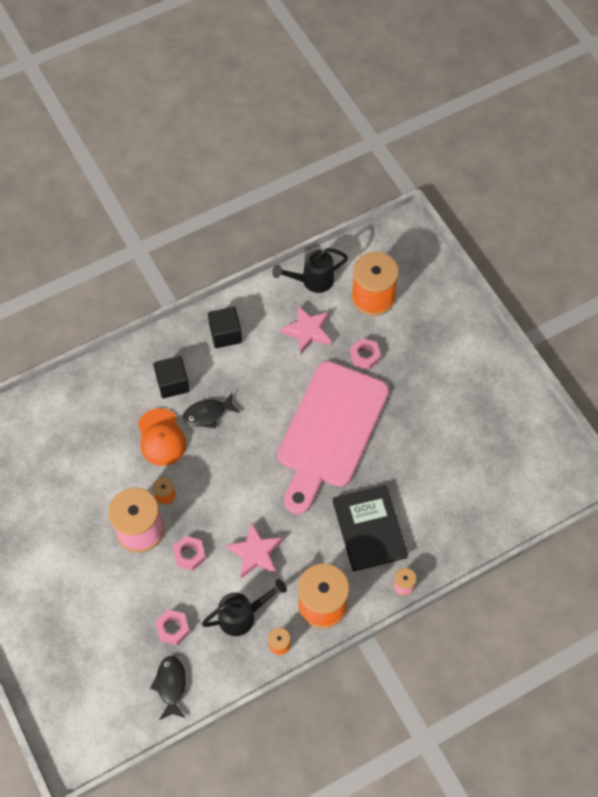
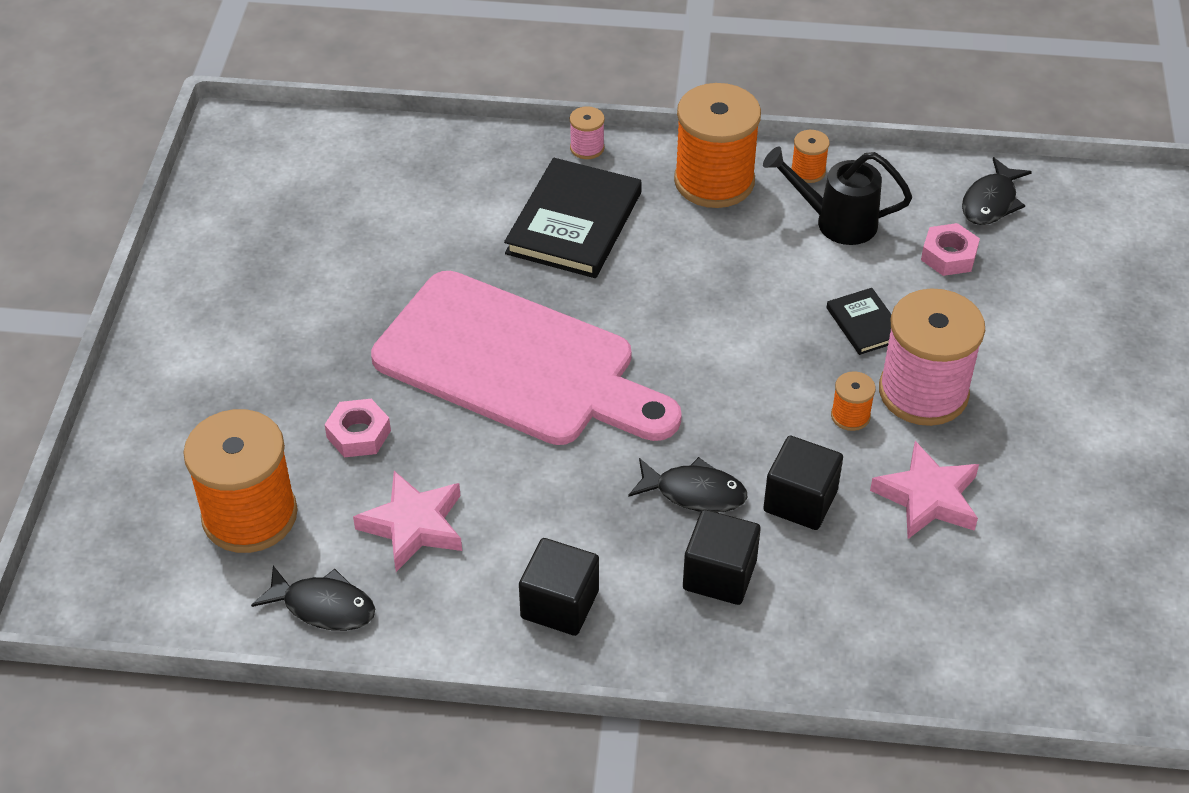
camera: 145 degrees left, 15 degrees down
orange cap [138,408,186,466] -> black cube [763,436,843,530]
pink nut [173,536,206,571] -> black book [826,288,892,355]
pink star [226,522,283,579] -> pink star moved to [870,441,979,539]
black watering can [272,248,348,293] -> black fish [251,566,375,631]
pink cutting board [277,361,389,514] -> pink cutting board turned 60 degrees clockwise [371,271,682,445]

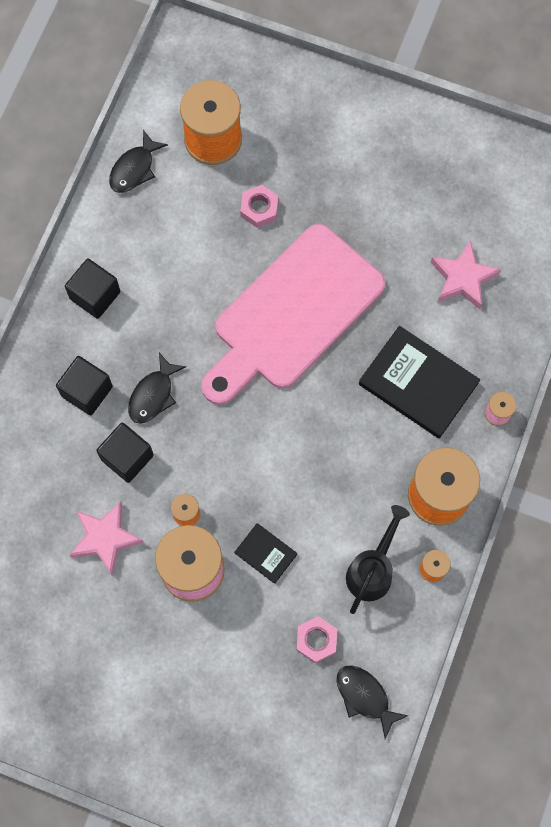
camera: 105 degrees right, 25 degrees up
pink star [353,471,462,572] -> pink star moved to [431,240,501,309]
black book [826,288,892,355] -> black book turned 45 degrees clockwise [235,523,297,584]

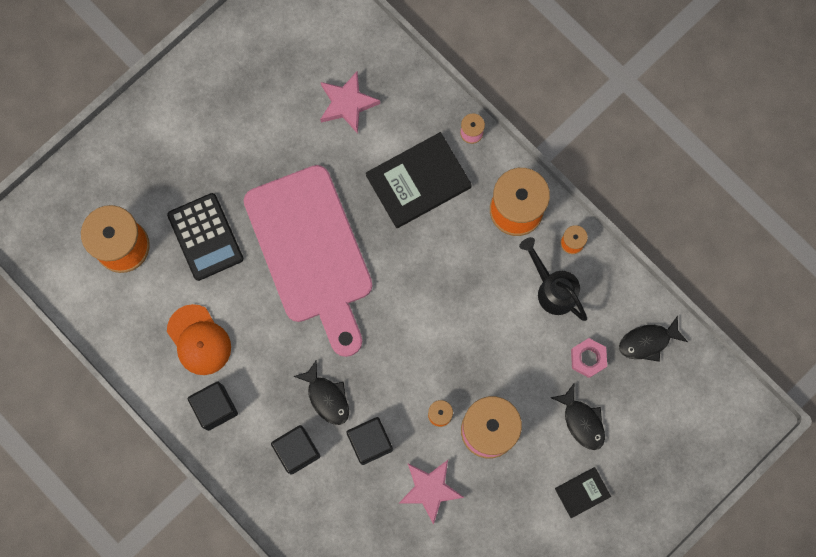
camera: 65 degrees left, 5 degrees up
black fish [109,130,168,193] -> black fish moved to [550,384,605,450]
black book [235,523,297,584] -> black book moved to [555,467,611,518]
pink nut [240,185,279,228] -> black calculator [167,193,243,281]
none -> orange cap [167,304,231,375]

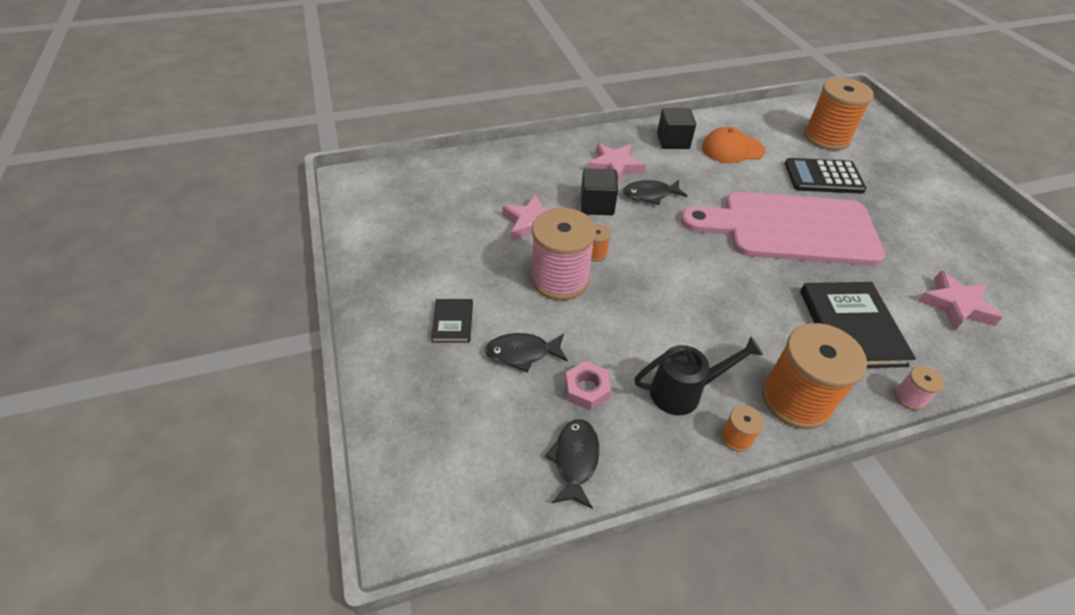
camera: 115 degrees right, 30 degrees down
black cube [271,425,320,475] -> pink star [587,143,646,183]

